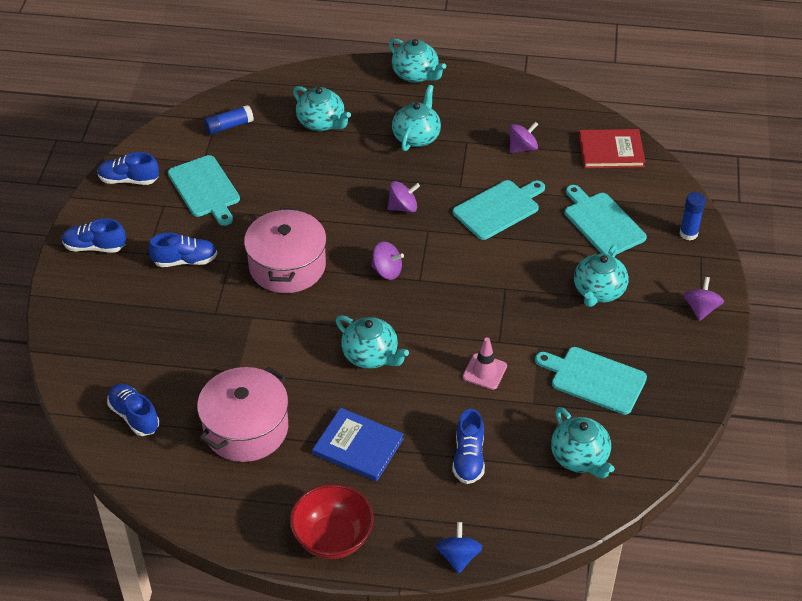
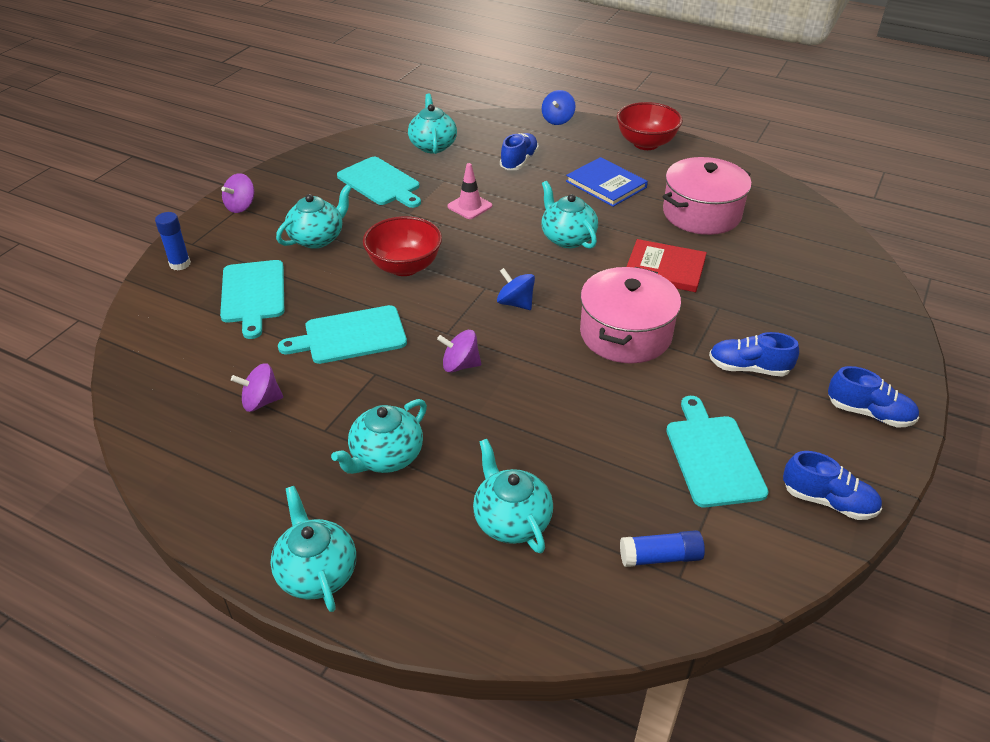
camera: 160 degrees left, 5 degrees down
blue shoe [107,384,159,436] -> none
purple spinning top [371,241,404,280] -> blue spinning top [497,268,535,310]
red book [579,129,645,168] -> red book moved to [627,239,707,292]
none -> red bowl [363,216,442,276]

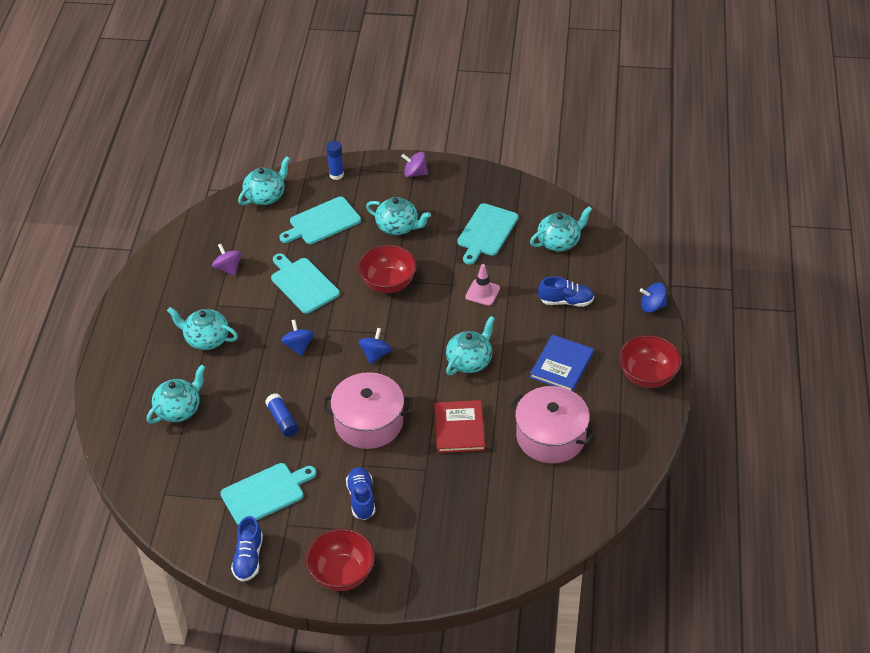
camera: 70 degrees right, 5 degrees up
turquoise teapot [270,486,356,612] -> turquoise teapot moved to [238,156,290,205]
purple spinning top [437,330,481,373] -> blue spinning top [281,320,314,356]
blue glue stick [620,530,705,567] -> blue glue stick moved to [266,393,299,437]
blue shoe [828,366,919,428] -> red bowl [306,529,375,591]

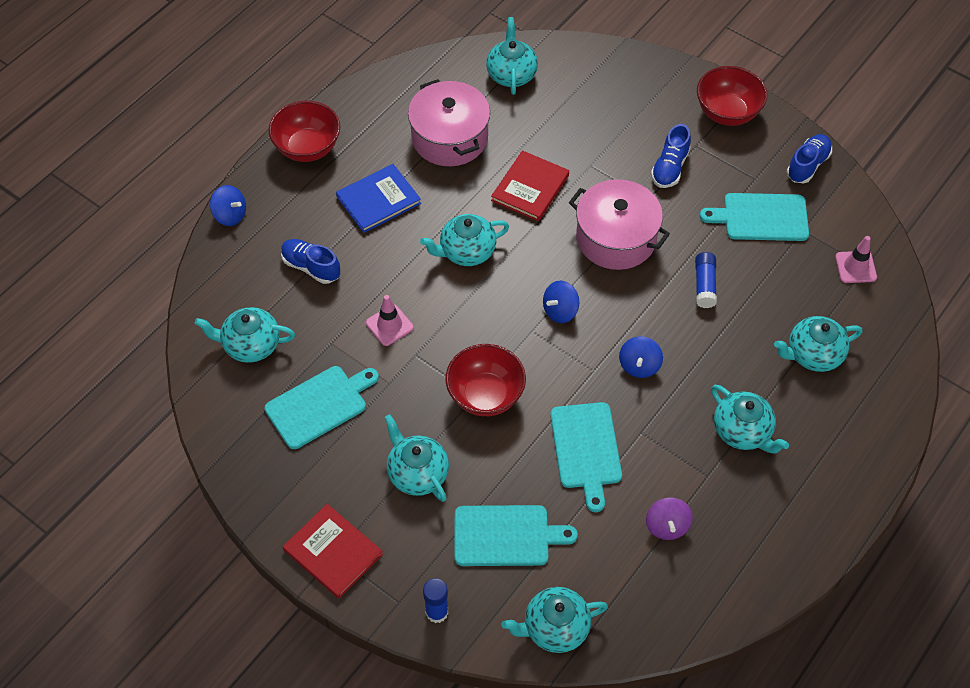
camera: 150 degrees left, 10 degrees up
purple spinning top [401,152,428,177] -> red book [283,504,383,599]
none -> turquoise teapot [486,17,538,95]
none -> pink traffic cone [835,236,877,283]

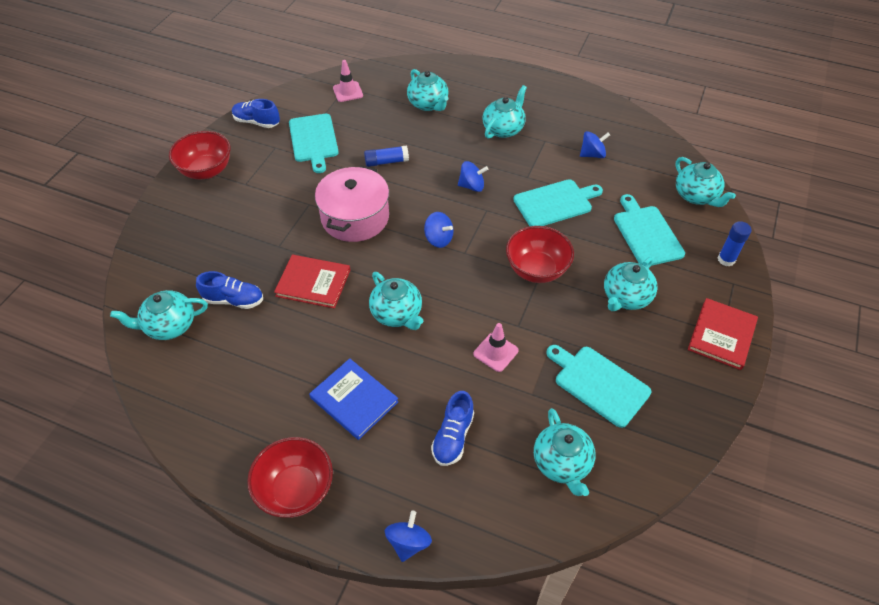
camera: 105 degrees left, 5 degrees down
pink pot [408,79,490,166] -> none
purple spinning top [646,497,693,540] -> blue spinning top [580,131,610,158]
blue shoe [651,124,691,188] -> blue shoe moved to [196,271,263,309]

